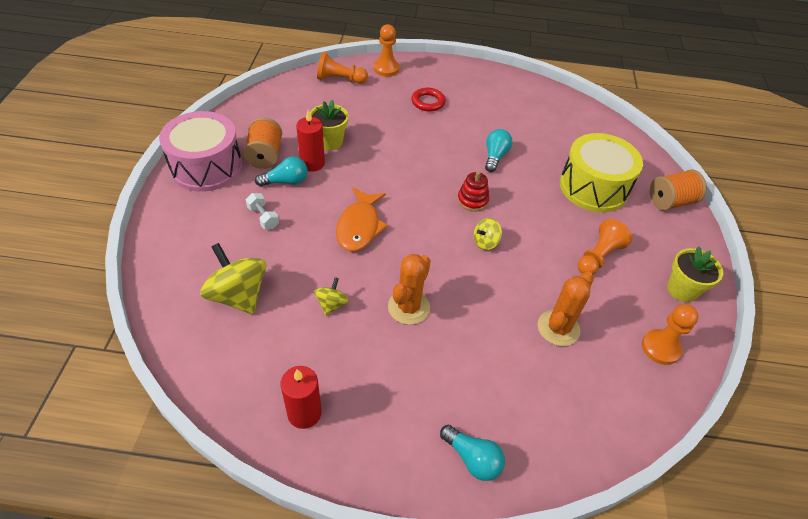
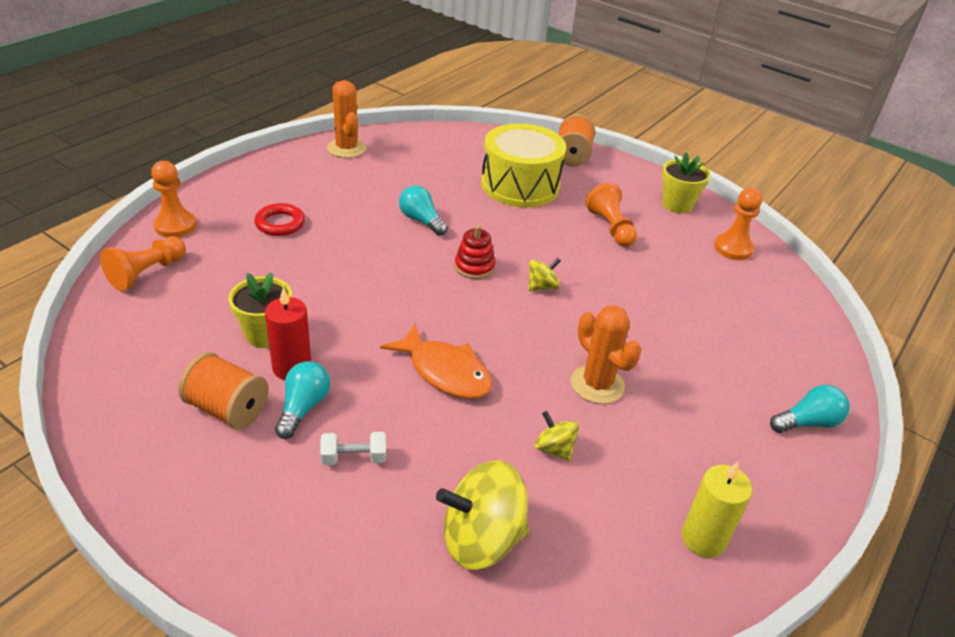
camera: 60 degrees left, 10 degrees down
pink drum [159,111,242,192] -> none
red candle [281,366,321,429] -> yellow candle [682,462,752,558]
yellow spinning top [473,218,502,250] -> yellow spinning top turned 120 degrees counterclockwise [528,258,561,291]
orange cactus [537,271,594,346] -> orange cactus moved to [327,80,366,158]

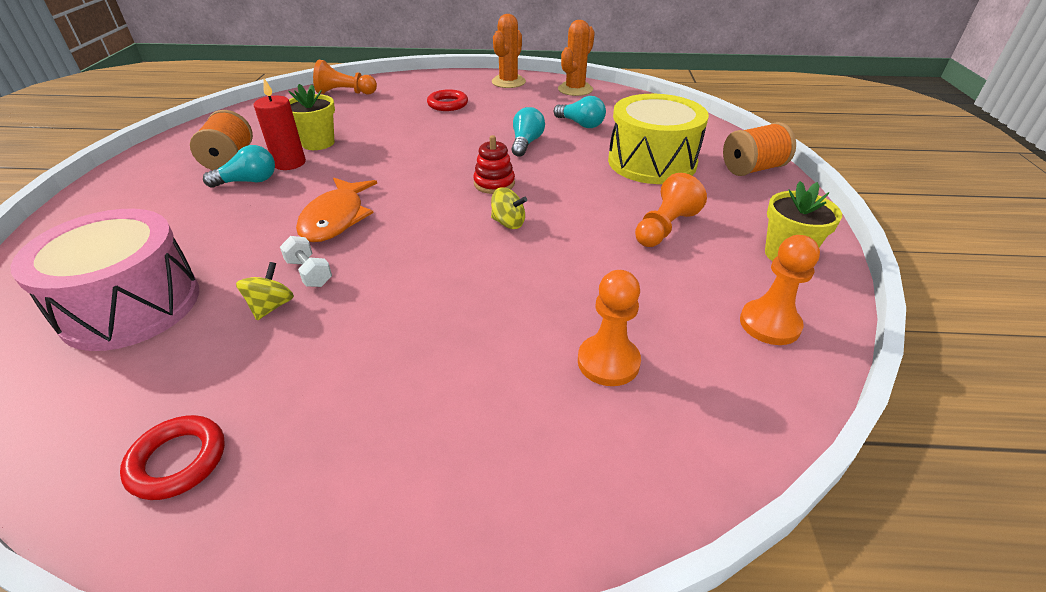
camera: 60 degrees right, 0 degrees up
orange pawn [151,161,196,237] -> orange pawn moved to [578,270,641,386]
white dumbbell [320,432,386,465] -> white dumbbell moved to [280,236,332,287]
yellow spinning top [436,460,529,570] -> pink drum [11,209,199,351]
orange cactus [571,306,642,404] -> orange cactus moved to [492,14,526,88]
yellow candle [682,462,752,558] -> red ring [120,415,225,500]
turquoise light bulb [770,385,850,433] -> turquoise light bulb moved to [554,96,606,128]

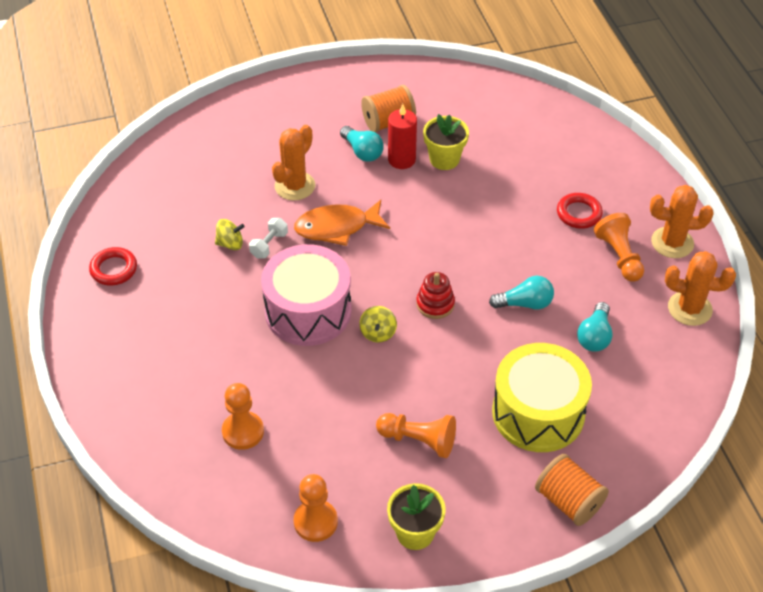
camera: 70 degrees right, 10 degrees up
pink drum [11,209,199,351] -> pink drum moved to [261,244,352,346]
orange pawn [313,60,377,95] -> orange pawn moved to [594,213,644,282]
none -> orange cactus [272,125,315,201]

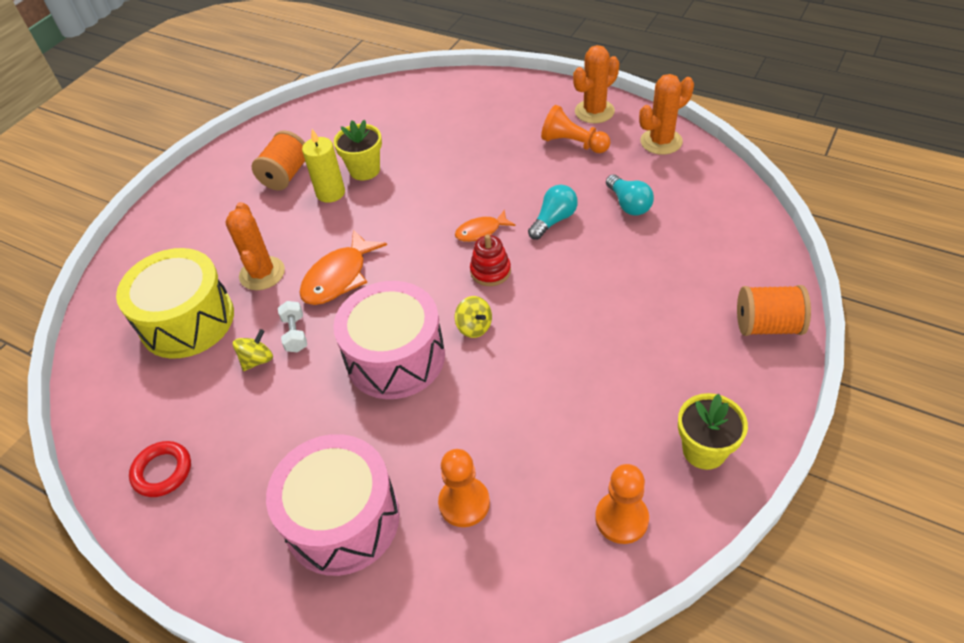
camera: 40 degrees left, 0 degrees up
turquoise light bulb [340,126,384,162] -> none
orange pawn [376,413,456,458] -> none
red candle [388,104,417,169] -> yellow candle [302,129,345,203]
yellow drum [492,343,592,452] -> yellow drum moved to [116,248,234,359]
red ring [557,193,603,229] -> none
none -> pink drum [266,434,400,576]
none -> orange fish [455,210,516,242]

